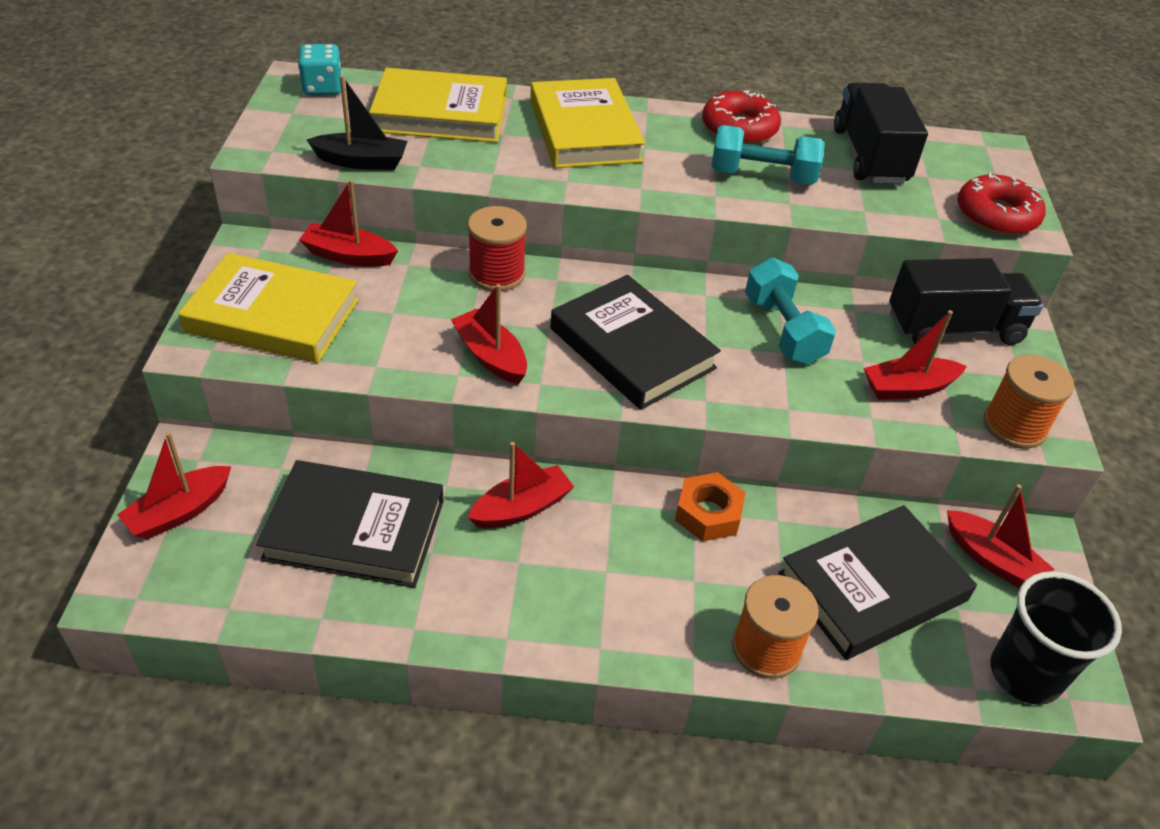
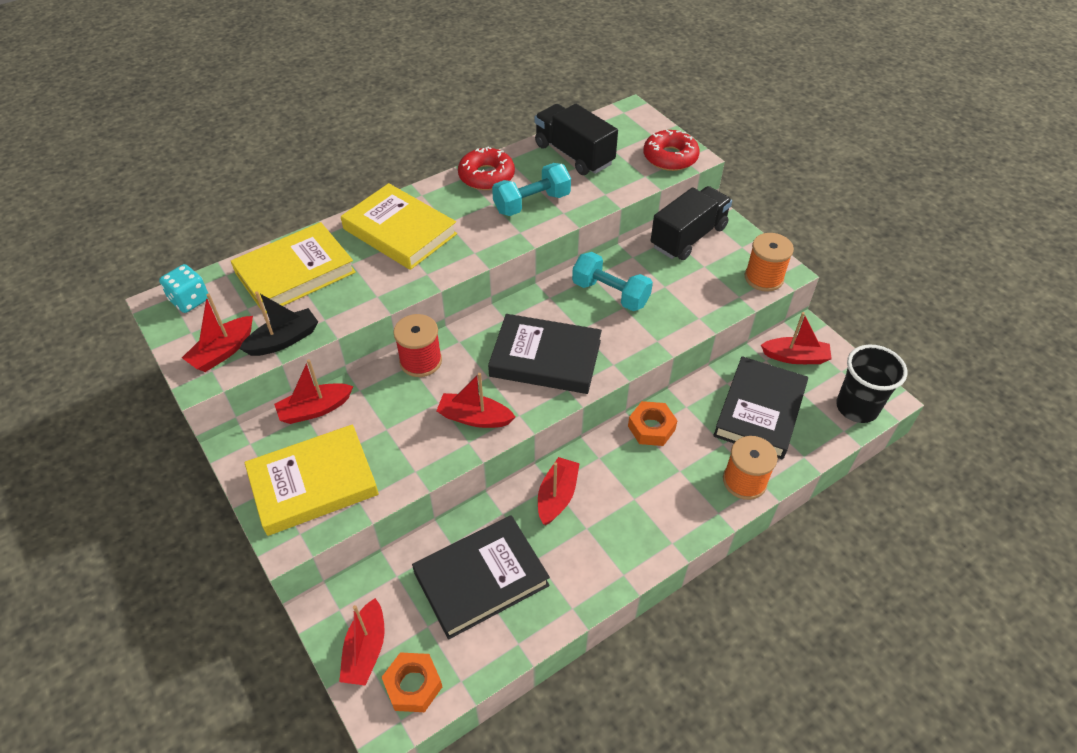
camera: 35 degrees left, 5 degrees up
red boat [864,310,967,400] -> red boat moved to [182,293,253,372]
none -> orange nut [382,652,442,712]

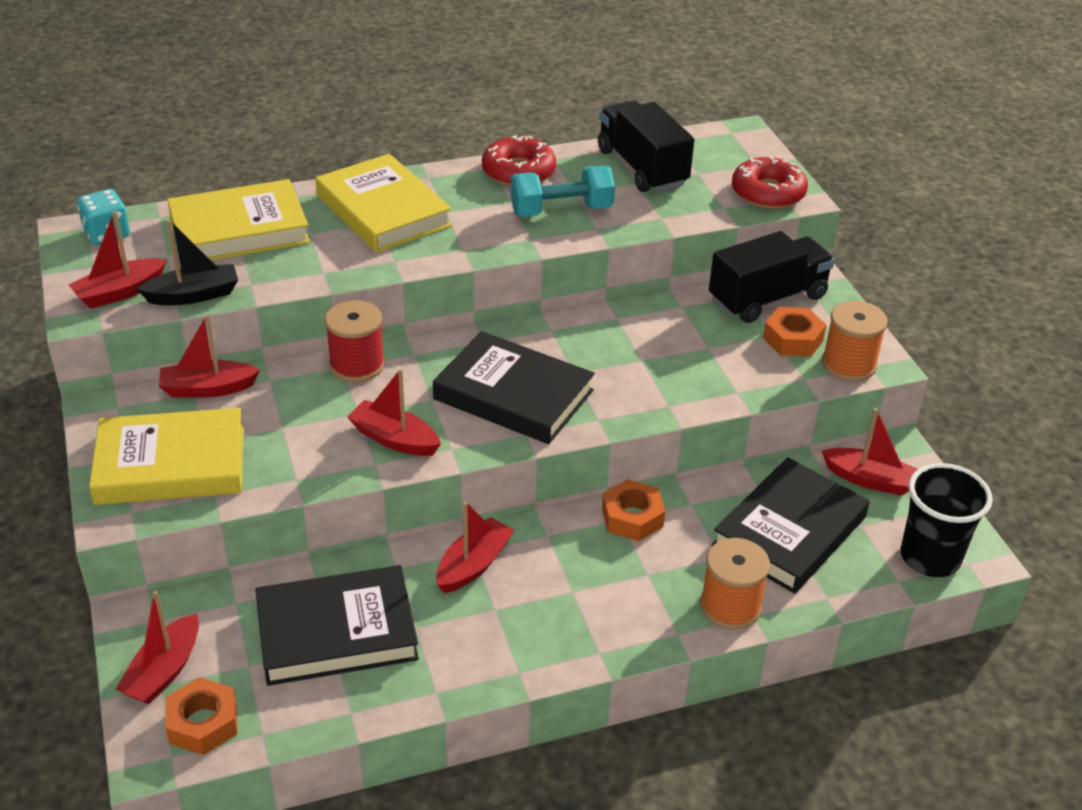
camera: 15 degrees right, 10 degrees down
turquoise dumbbell [572,252,653,311] -> none
none -> orange nut [763,307,826,357]

